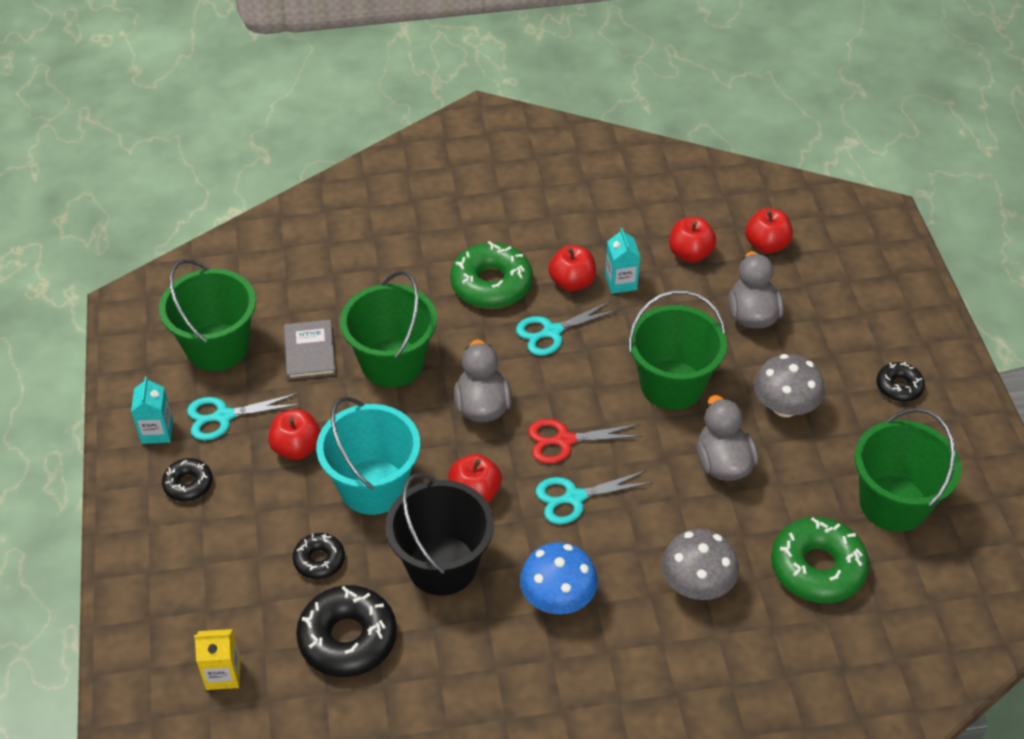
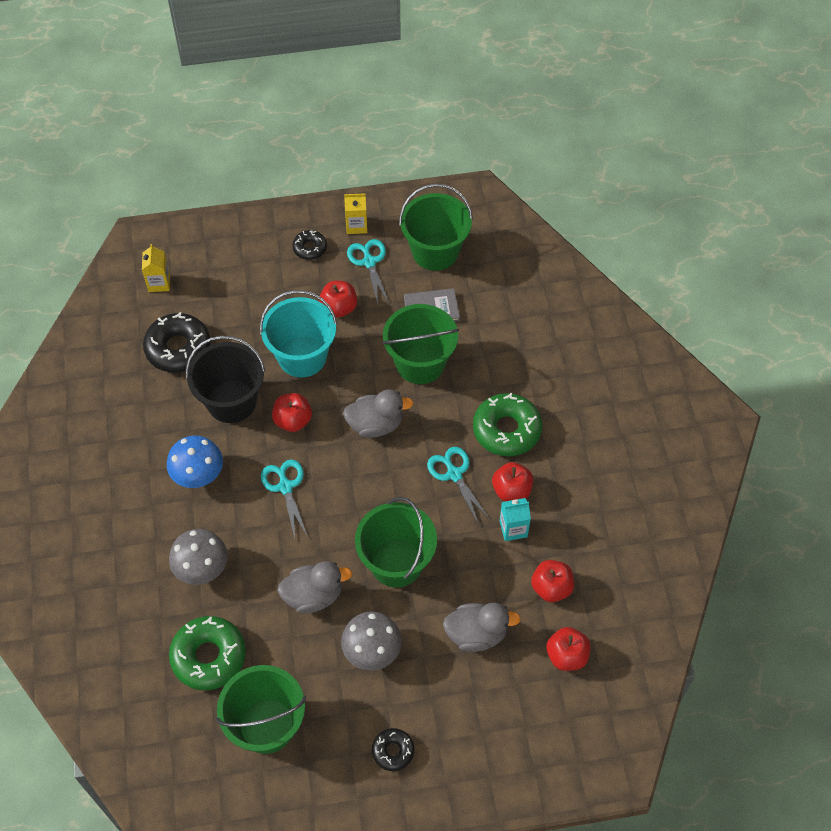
camera: 90 degrees right, 10 degrees up
turquoise carton [131,376,173,444] -> yellow carton [344,193,367,234]
black donut [293,533,345,579] -> none
red scissors [528,419,643,464] -> none

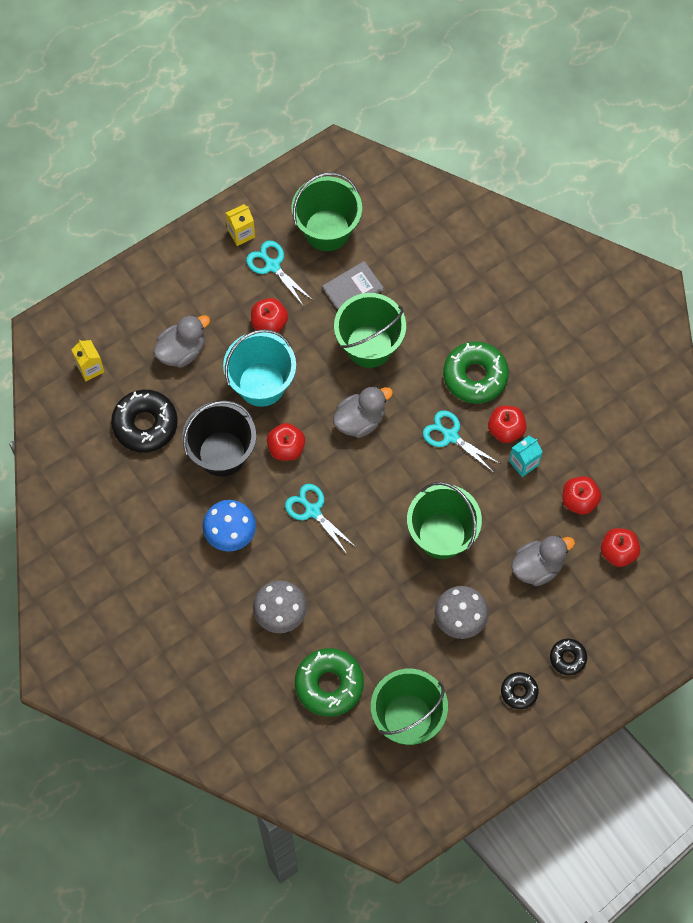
camera: 25 degrees left, 10 degrees up
grey duck [278,561,352,613] -> grey duck moved to [153,315,210,368]
black donut [292,230,327,260] -> black donut moved to [550,639,587,675]

